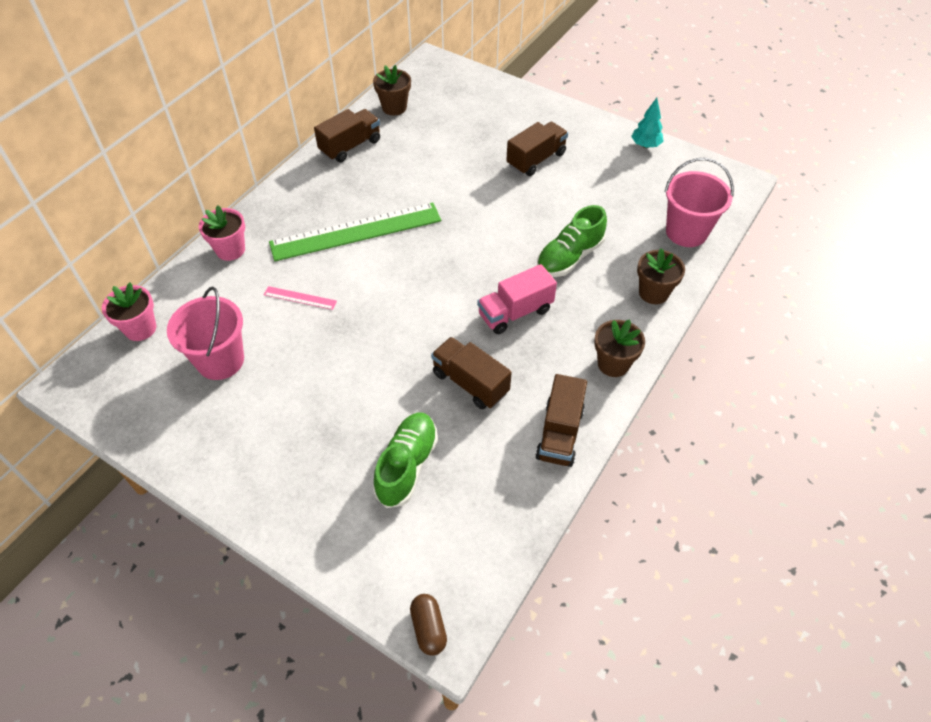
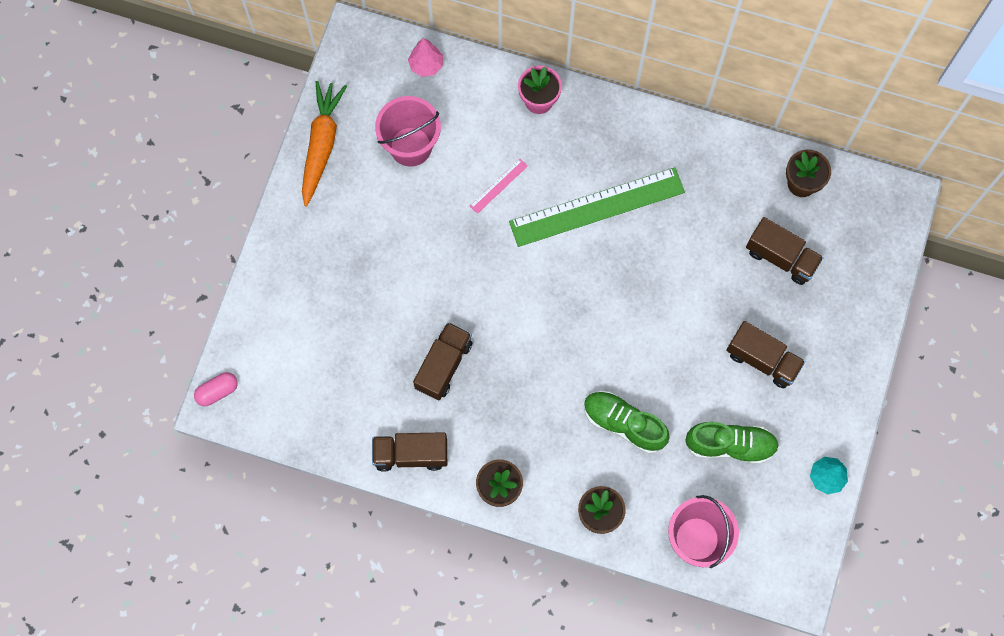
camera: 75 degrees right, 20 degrees up
pink flower pot [102,283,156,341] -> pink tree [408,38,443,77]
pink ruler [264,286,337,310] -> pink ruler turned 45 degrees clockwise [470,159,528,214]
green ruler [269,202,441,261] -> green ruler turned 75 degrees counterclockwise [509,167,685,247]
brown truck [314,109,380,162] -> brown truck moved to [746,217,824,285]
green shoe [373,412,438,508] -> green shoe moved to [685,422,779,464]
brown capsule [410,594,447,656] -> pink capsule [194,372,238,406]
pink truck [477,264,557,334] -> none
none -> orange carrot [302,81,347,207]

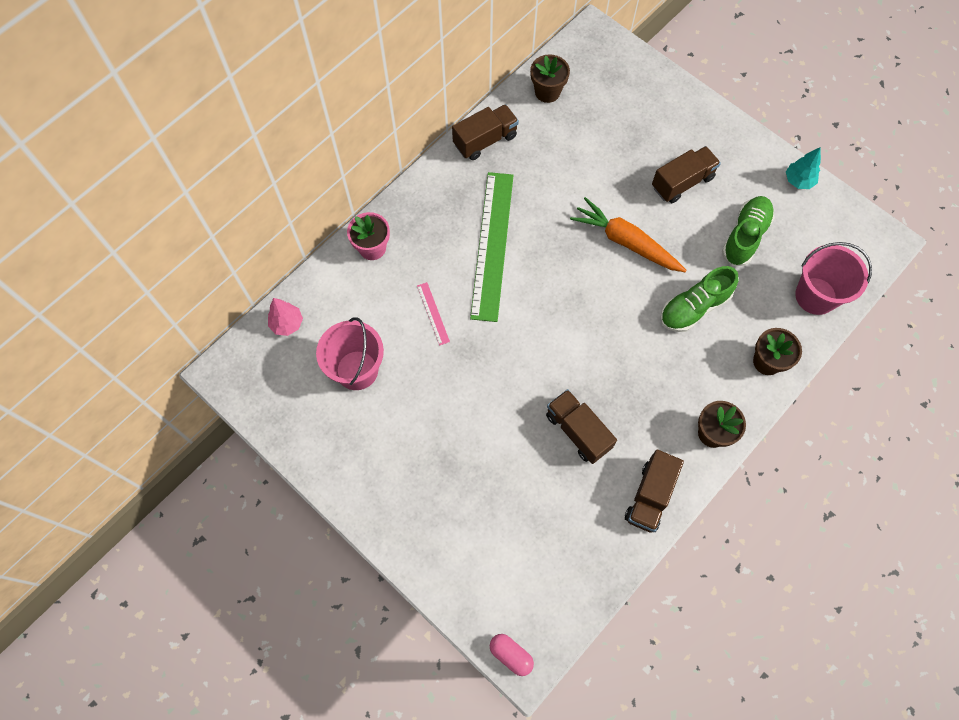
camera: 65 degrees left, 5 degrees down
pink capsule [194,372,238,406] -> pink capsule turned 45 degrees counterclockwise [490,634,534,676]
orange carrot [302,81,347,207] -> orange carrot moved to [570,197,686,272]
brown truck [746,217,824,285] -> brown truck moved to [452,104,519,160]

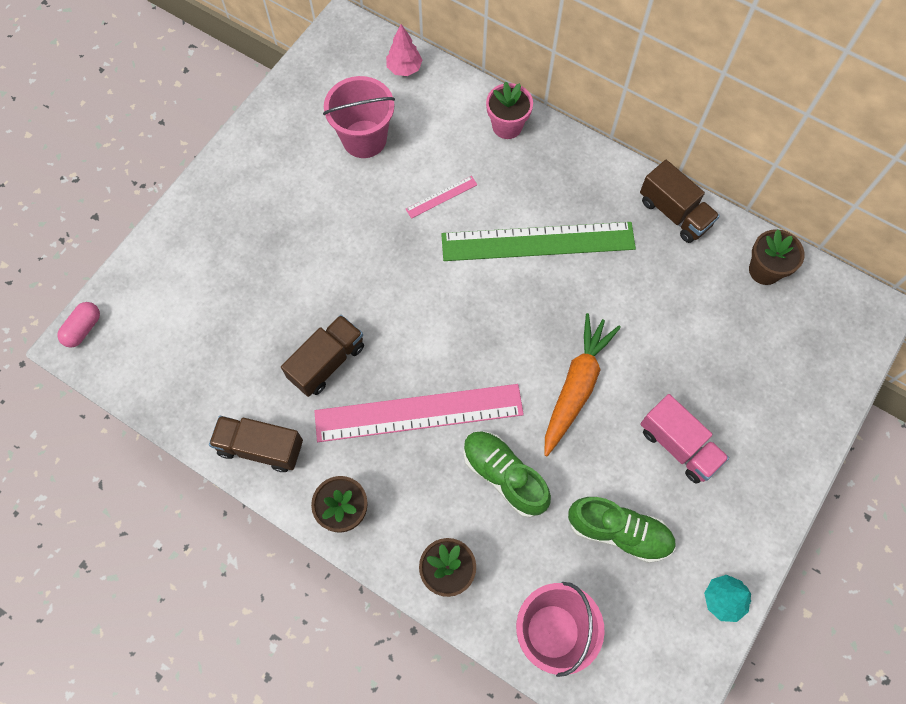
camera: 80 degrees right, 0 degrees up
brown truck [652,146,721,203] -> pink truck [640,394,729,484]
none -> pink ruler [314,384,524,442]

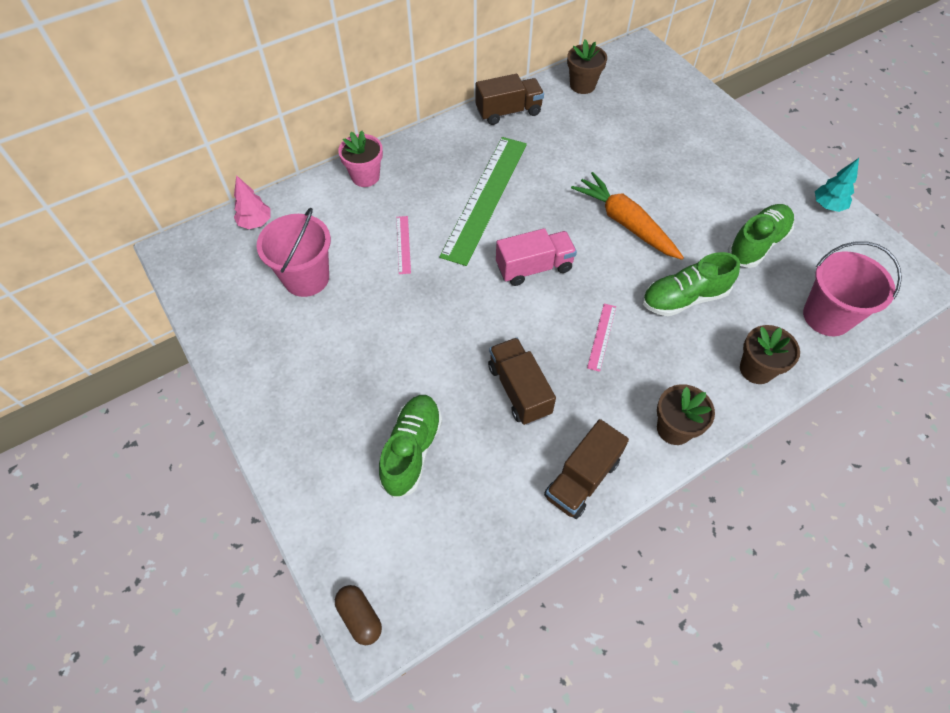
camera: 65 degrees left, 10 degrees down
pink capsule [57,302,100,347] -> brown capsule [335,585,382,645]
pink ruler [314,384,524,442] -> pink ruler [587,304,616,372], size x0.41
pink truck [640,394,729,484] -> pink truck moved to [496,228,577,286]
none -> green shoe [379,395,442,498]

